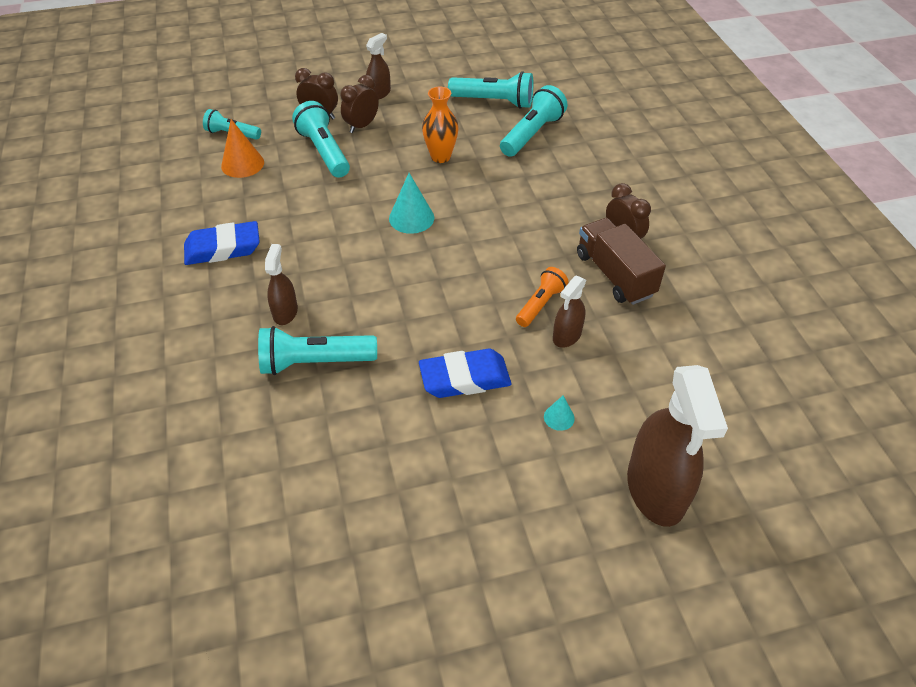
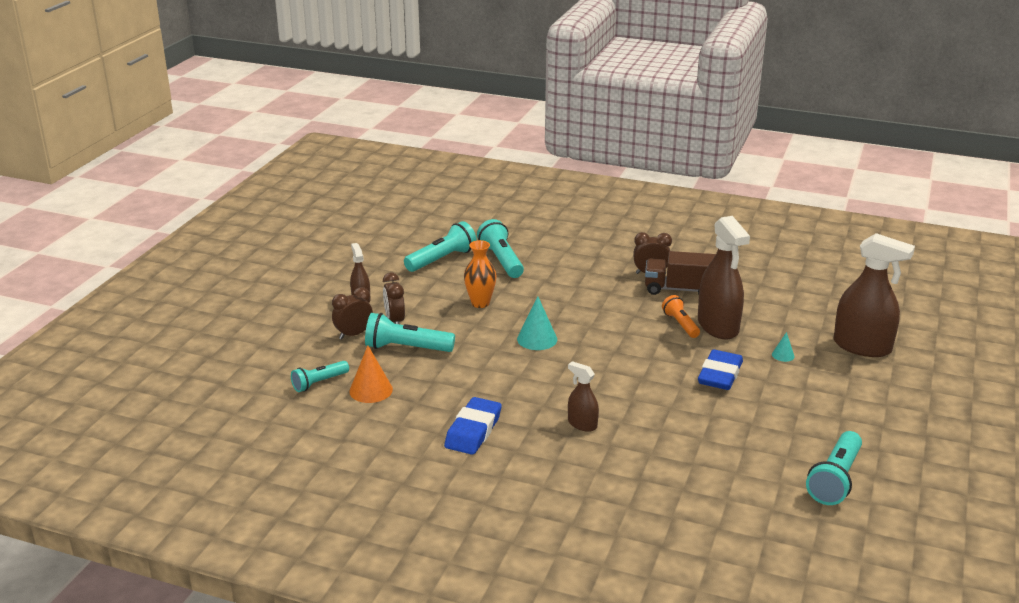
camera: 55 degrees left, 20 degrees down
turquoise flashlight [258,326,377,375] -> turquoise flashlight moved to [806,431,862,505]
brown spray bottle [553,276,586,348] -> brown spray bottle [698,216,750,339], size x1.95

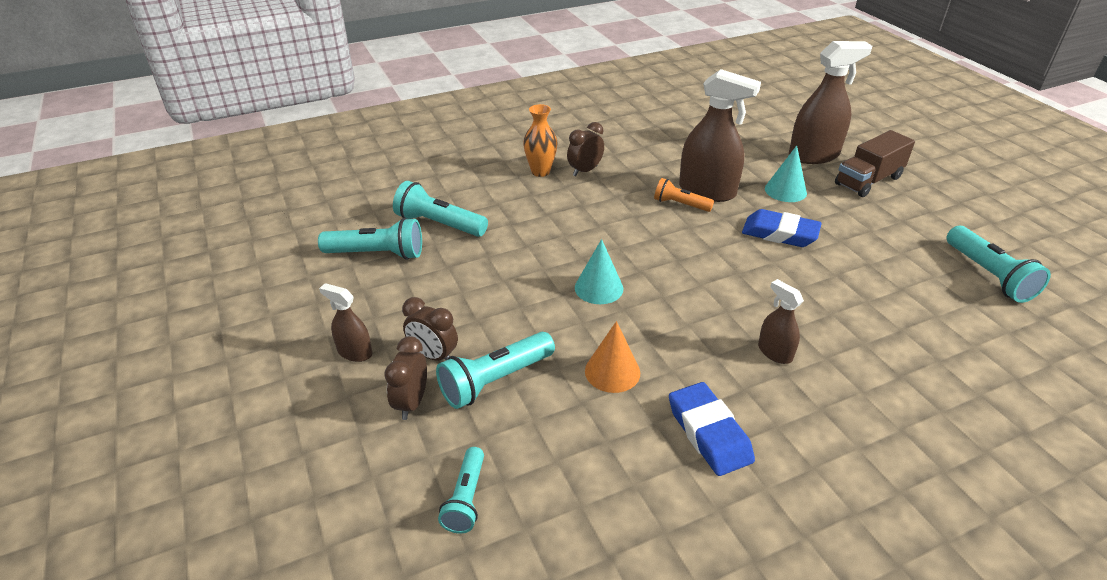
camera: 45 degrees left, 10 degrees up
orange cone [349,345,393,403] -> orange cone moved to [585,321,640,393]
turquoise flashlight [404,221,477,272] -> turquoise flashlight turned 90 degrees clockwise [318,218,422,260]
orange vase [464,240,497,308] -> orange vase moved to [523,104,557,177]
brown spray bottle [568,361,599,432] -> brown spray bottle turned 60 degrees clockwise [758,279,804,364]
brown truck [645,251,716,295] -> brown truck moved to [835,130,915,197]
blue eraser [698,349,743,390] -> blue eraser turned 45 degrees counterclockwise [742,209,822,247]
turquoise cone [772,332,795,362] -> turquoise cone [765,145,807,202], size x1.84

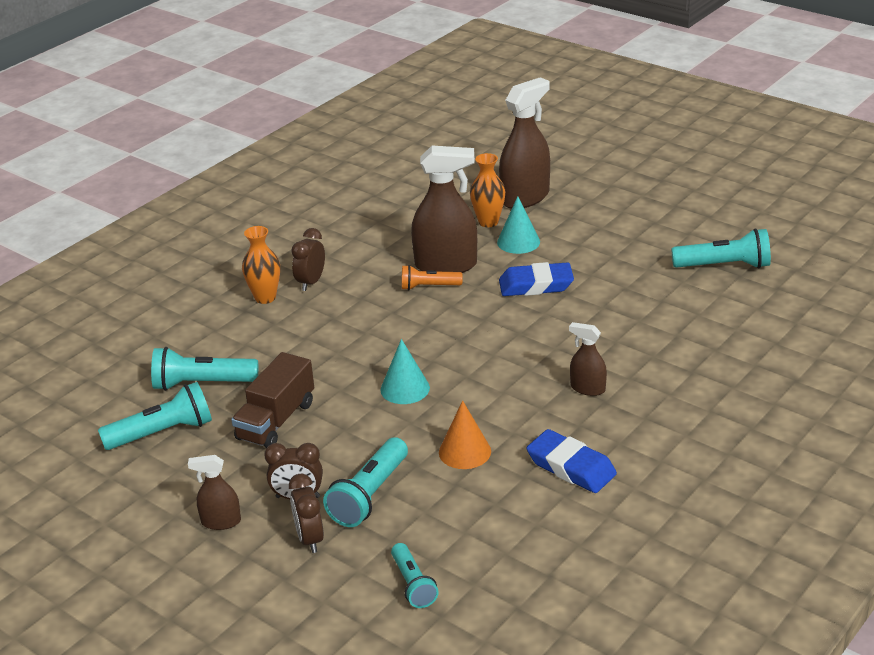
camera: 25 degrees left, 5 degrees down
brown truck [835,130,915,197] -> brown truck moved to [231,352,314,448]
turquoise flashlight [946,226,1051,303] -> turquoise flashlight turned 45 degrees counterclockwise [672,228,771,268]
none -> orange vase [470,153,506,227]

